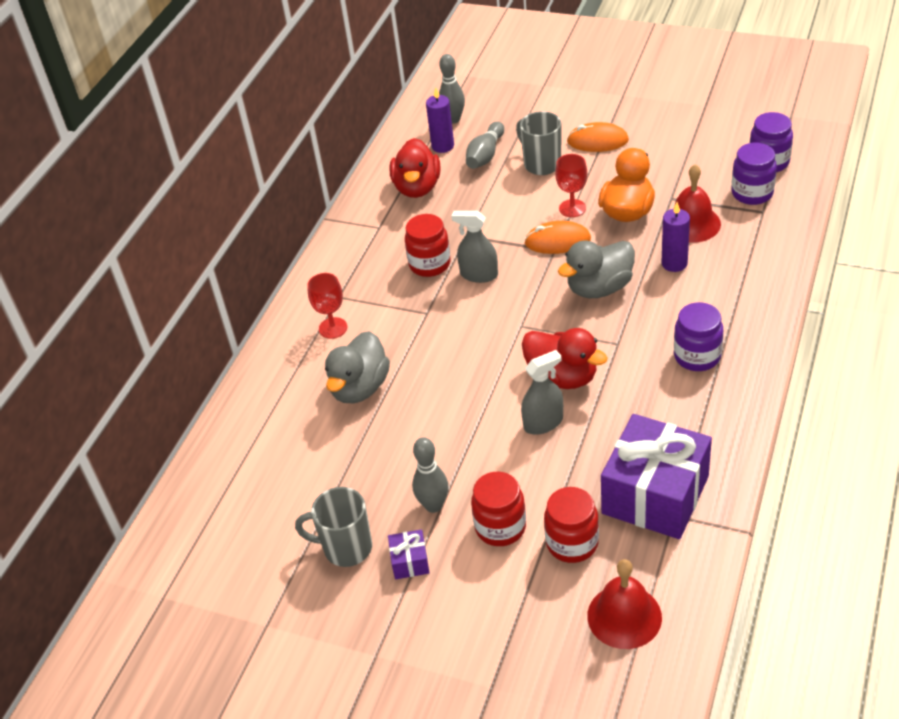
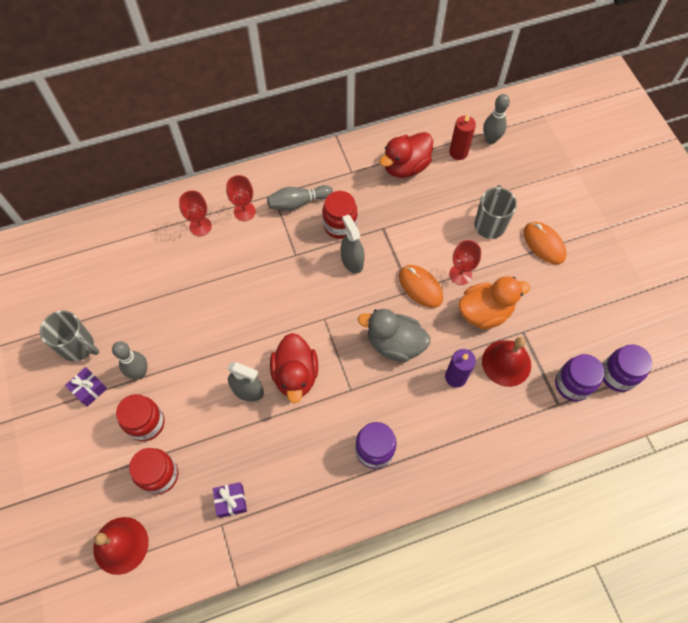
camera: 45 degrees right, 20 degrees up
grey mug [295,487,372,567] -> grey mug turned 150 degrees clockwise [40,310,99,362]
grey duck [325,331,390,403] -> none
purple candle [426,87,454,153] -> red candle [449,114,476,160]
grey bowling pin [466,122,504,169] -> grey bowling pin moved to [267,185,333,211]
purple gift [601,414,712,539] -> purple gift [213,482,247,518], size x0.41
none -> red goblet [179,190,212,236]

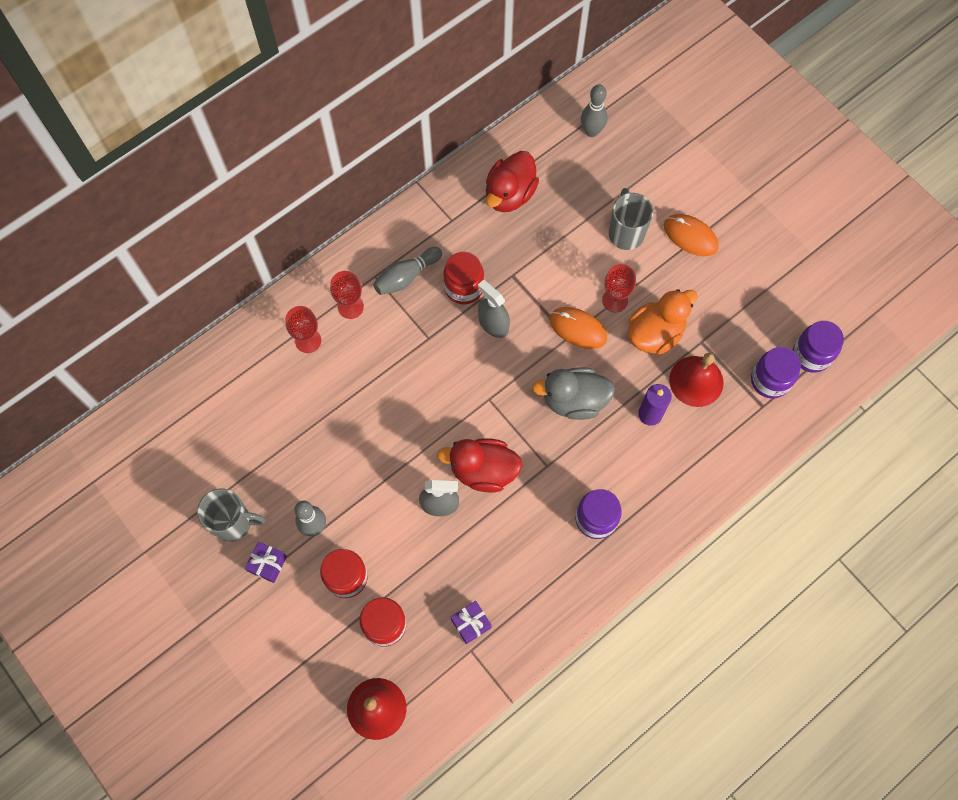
camera: 20 degrees left, 5 degrees up
red duck [270,333,318,403] -> red duck turned 120 degrees clockwise [437,438,523,492]
red candle [449,114,476,160] -> none

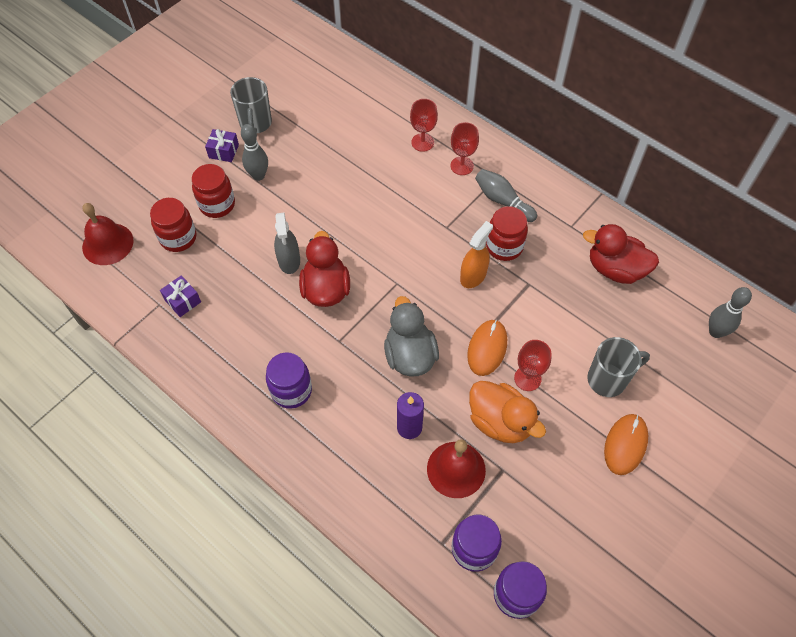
camera: 80 degrees right, 10 degrees down
grey spray bottle [478,280,510,338] -> orange spray bottle [460,221,493,288]

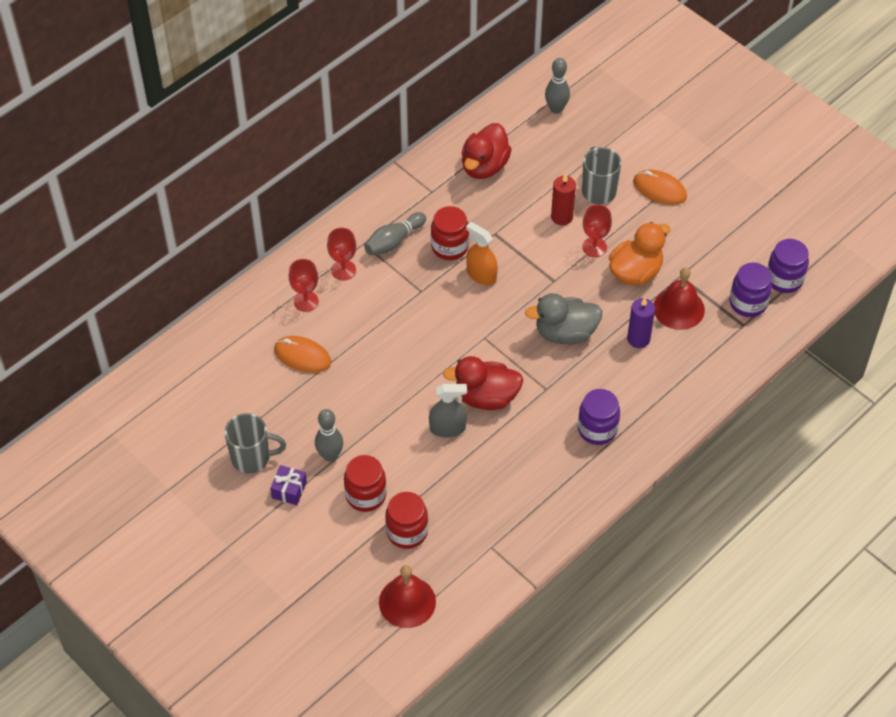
camera: 85 degrees left, 5 degrees down
purple gift [160,275,201,317] -> none
orange mouse [467,320,507,376] -> orange mouse moved to [274,336,331,373]
none -> red candle [551,174,576,225]

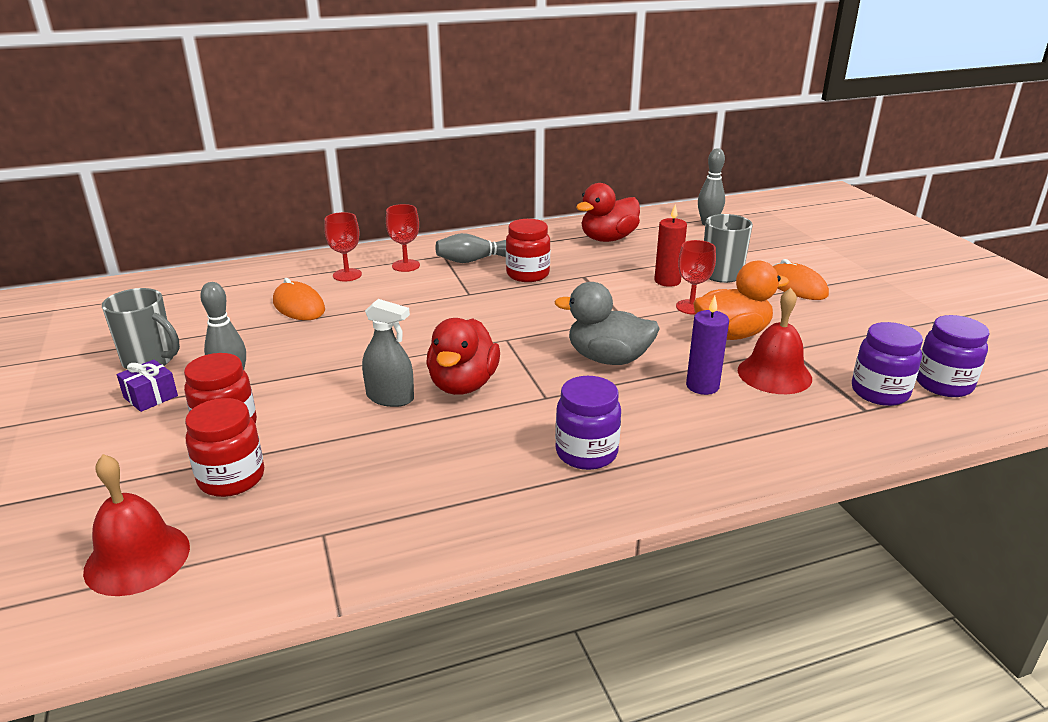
camera: 25 degrees right, 25 degrees down
red duck [443,356,523,410] -> red duck turned 105 degrees counterclockwise [426,318,500,395]
orange spray bottle [466,222,498,286] -> none

